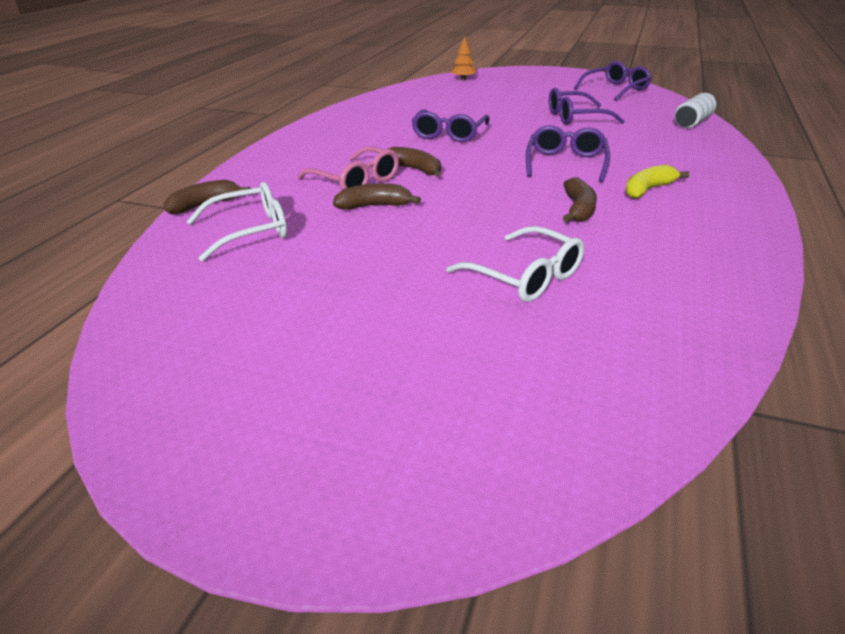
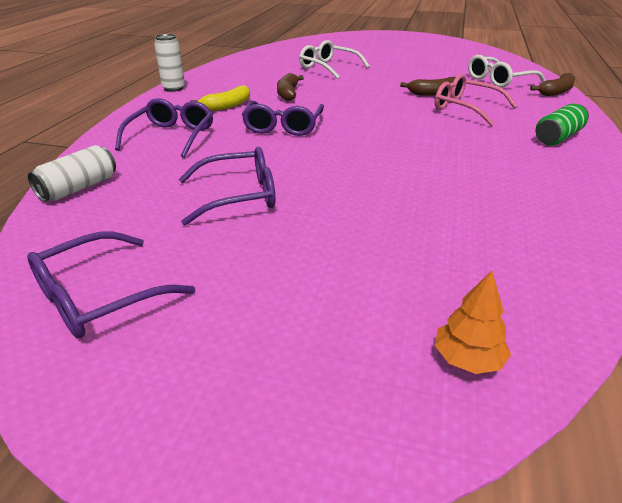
camera: 175 degrees right, 0 degrees up
brown banana [389,147,441,177] -> none
purple glasses [411,109,489,142] -> purple glasses moved to [115,98,213,158]
none -> white can [154,34,185,92]
none -> green can [536,104,589,145]

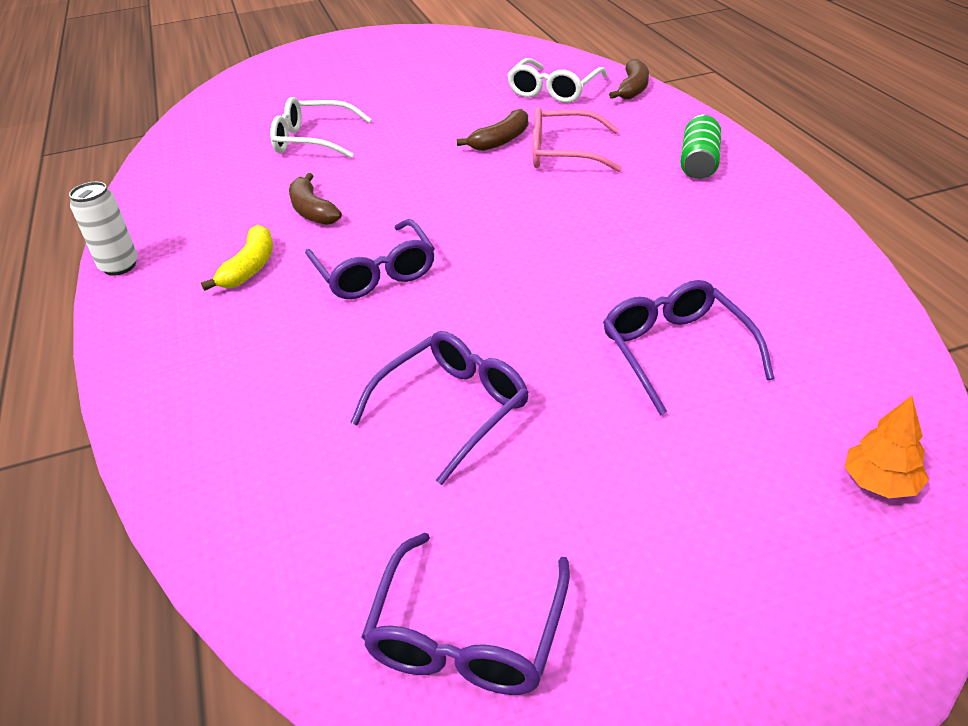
camera: 30 degrees left, 5 degrees up
white can [28,145,116,202] -> none
purple glasses [115,98,213,158] -> purple glasses moved to [603,280,774,415]

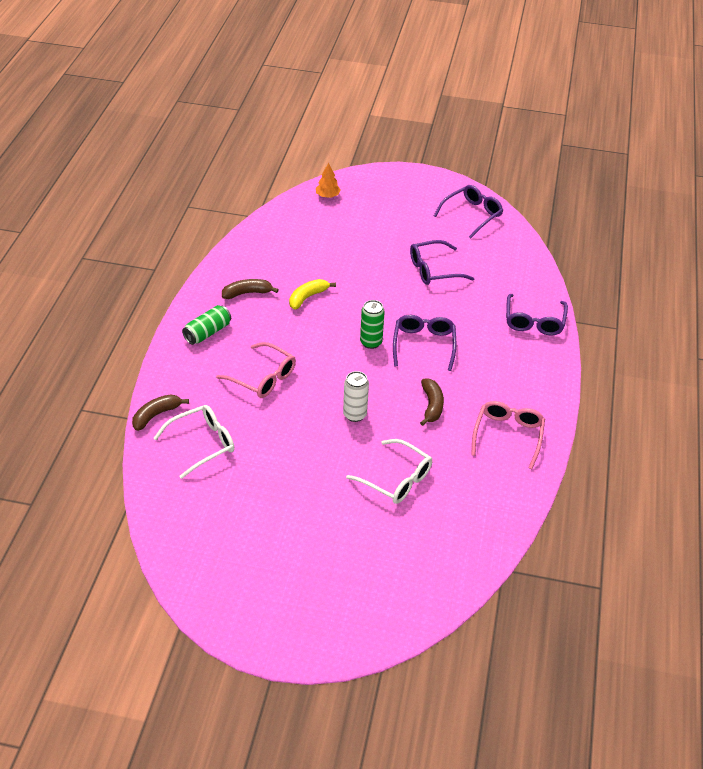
camera: 155 degrees left, 5 degrees up
white can [69,182,138,276] -> white can moved to [343,371,369,422]
yellow banana [201,225,273,291] -> yellow banana moved to [289,279,336,310]
brown banana [457,109,528,151] -> brown banana moved to [222,279,279,299]
purple glasses [603,280,774,415] -> purple glasses moved to [506,294,568,336]
none -> green can [360,300,385,349]
none -> pink glasses [471,401,545,469]

